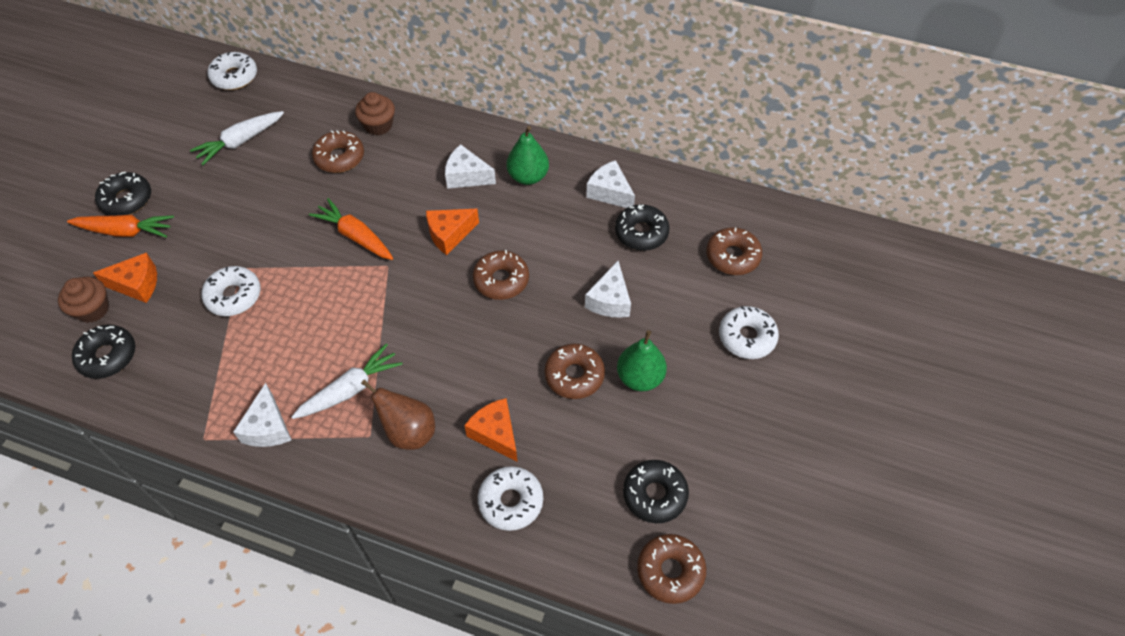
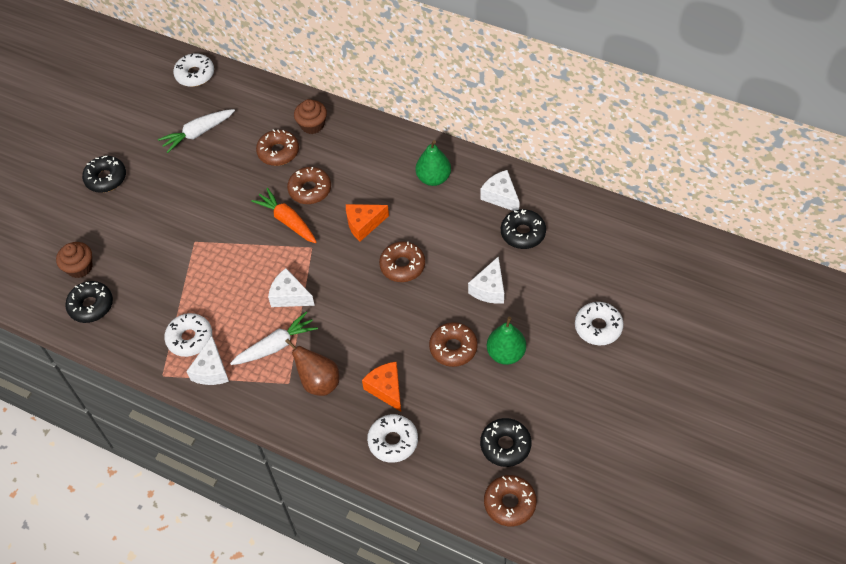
camera: 10 degrees right, 0 degrees up
orange carrot [67,215,174,238] -> none
orange cheese [93,253,157,303] -> none
white donut [201,266,261,316] -> white donut moved to [164,313,212,357]
white cheese [445,144,496,189] -> white cheese moved to [268,268,315,307]
brown donut [706,227,762,275] -> brown donut moved to [287,167,331,204]

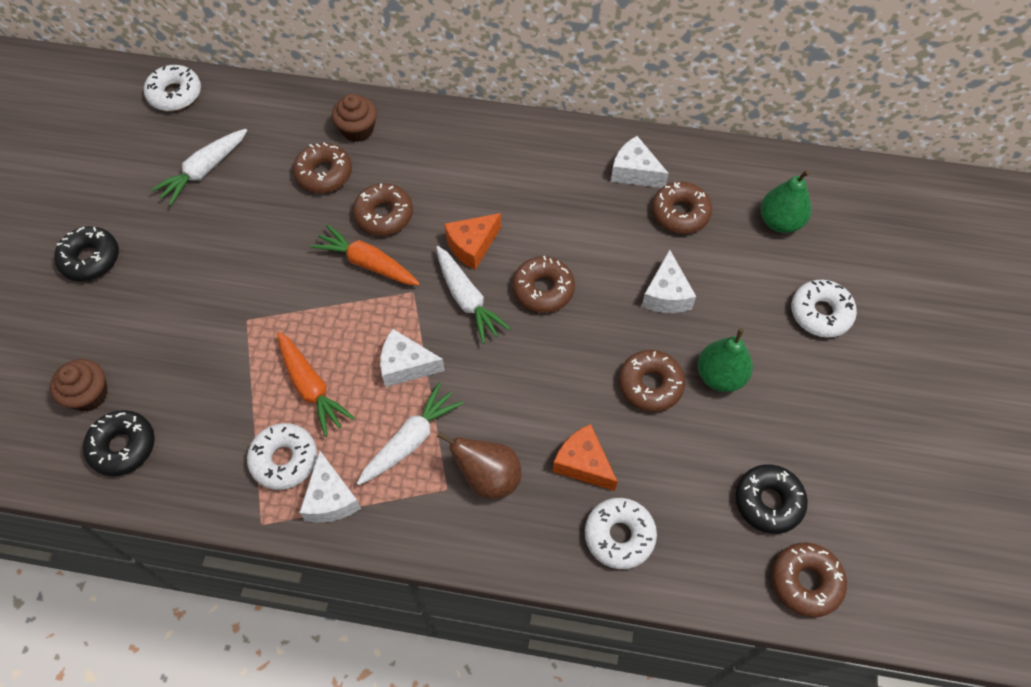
camera: 20 degrees left, 5 degrees up
green pear [416,140,451,186] -> green pear moved to [761,170,812,233]
black donut [501,209,546,249] -> brown donut [652,181,712,234]
none -> orange carrot [277,332,355,437]
none -> white carrot [436,246,511,344]

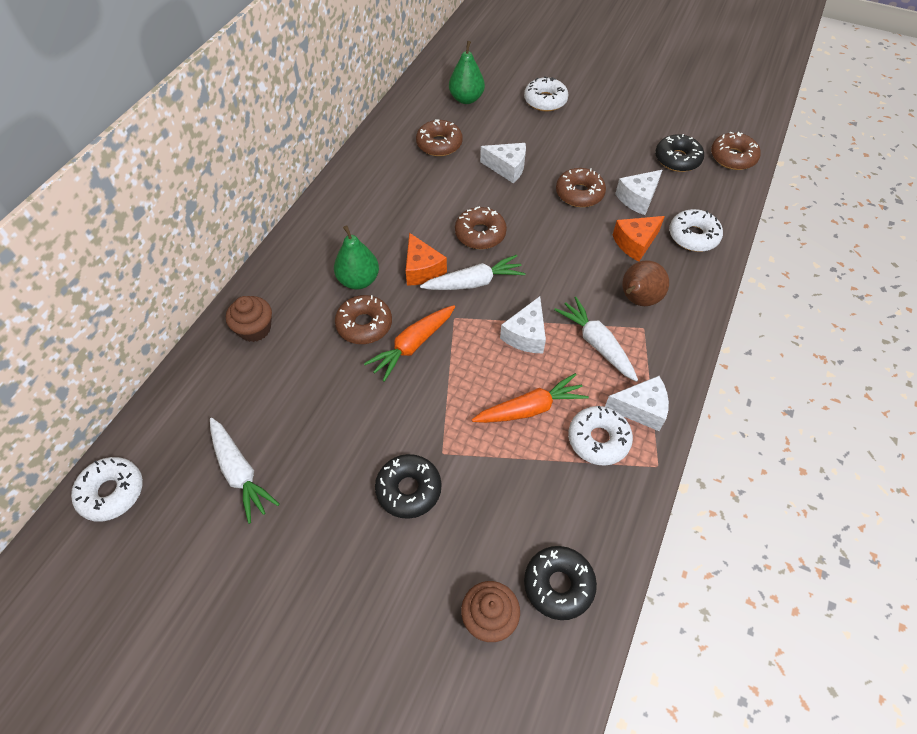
camera: 75 degrees left, 5 degrees down
black donut [54,226,119,281] -> black donut moved to [375,454,442,519]
brown donut [293,143,352,193] -> none
white cheese [611,136,669,188] -> white cheese moved to [615,170,662,215]
green pear [698,328,753,392] -> green pear moved to [334,225,379,289]

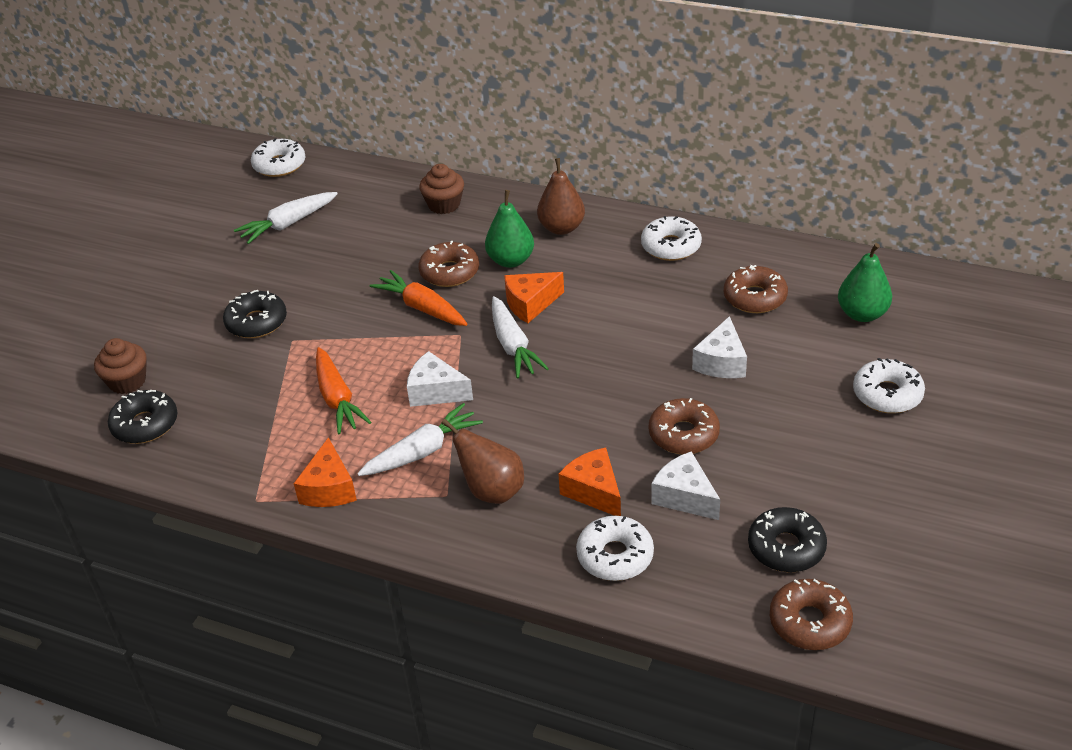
camera: 90 degrees right, 15 degrees down
brown donut [455,206,507,249] -> none
white donut [568,406,633,466] -> white donut moved to [641,216,702,261]
white cheese [605,376,669,431] -> orange cheese [293,437,357,507]
none -> brown pear [537,158,585,235]

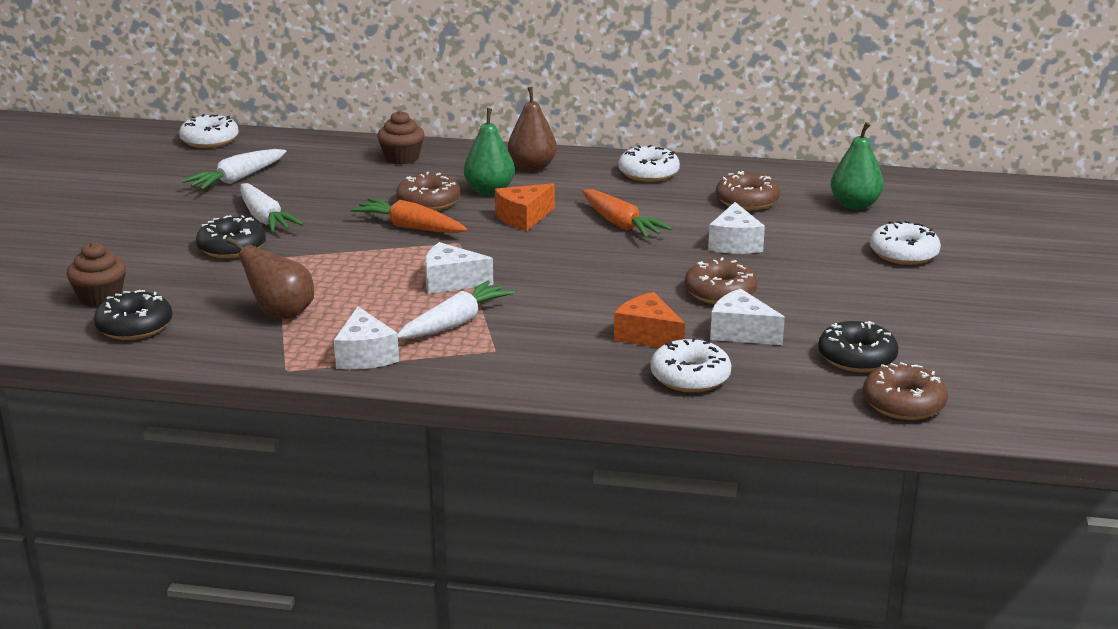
camera: 15 degrees left, 15 degrees down
orange cheese [293,437,357,507] -> white cheese [334,306,399,370]
orange carrot [316,347,371,434] -> orange carrot moved to [582,189,673,238]
brown pear [442,419,524,504] -> brown pear moved to [227,237,314,319]
white carrot [492,296,549,379] -> white carrot moved to [240,183,304,233]

